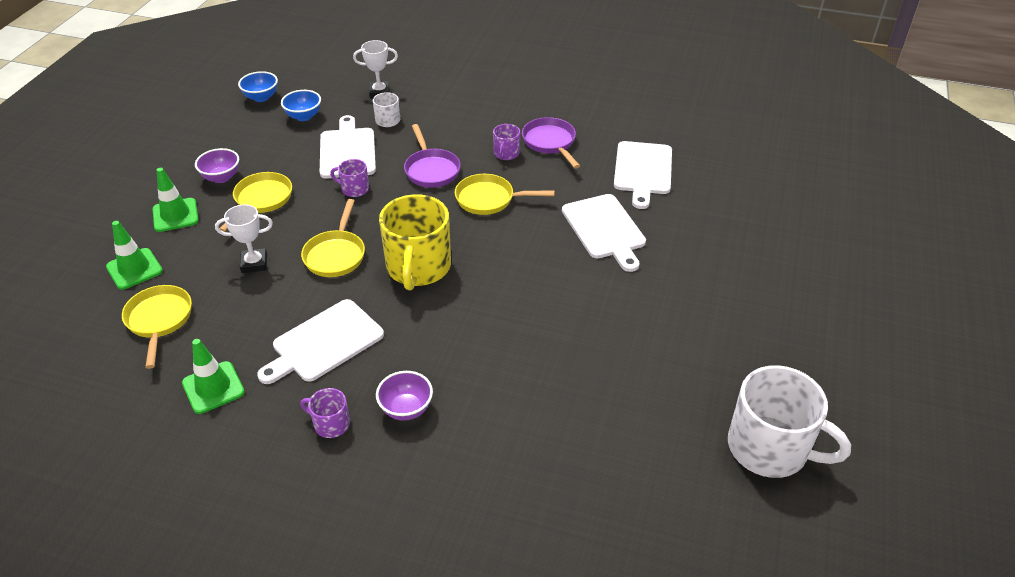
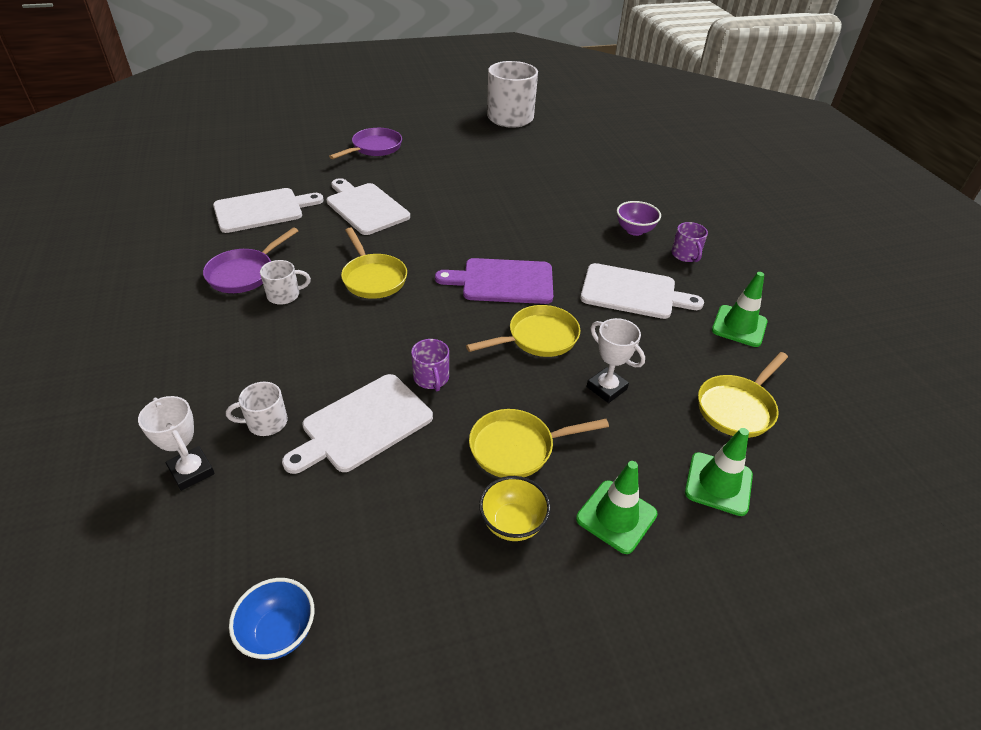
camera: 125 degrees left, 0 degrees up
purple bowl [195,148,239,183] -> yellow bowl [479,476,551,541]
blue bowl [281,90,321,121] -> none
yellow mug [379,194,451,290] -> purple cutting board [435,258,553,304]
purple pan [404,124,461,188] -> purple pan moved to [329,128,402,159]
purple mug [493,124,520,160] -> white mug [260,260,311,305]
white cutting board [562,194,646,272] -> white cutting board turned 75 degrees counterclockwise [327,178,410,235]

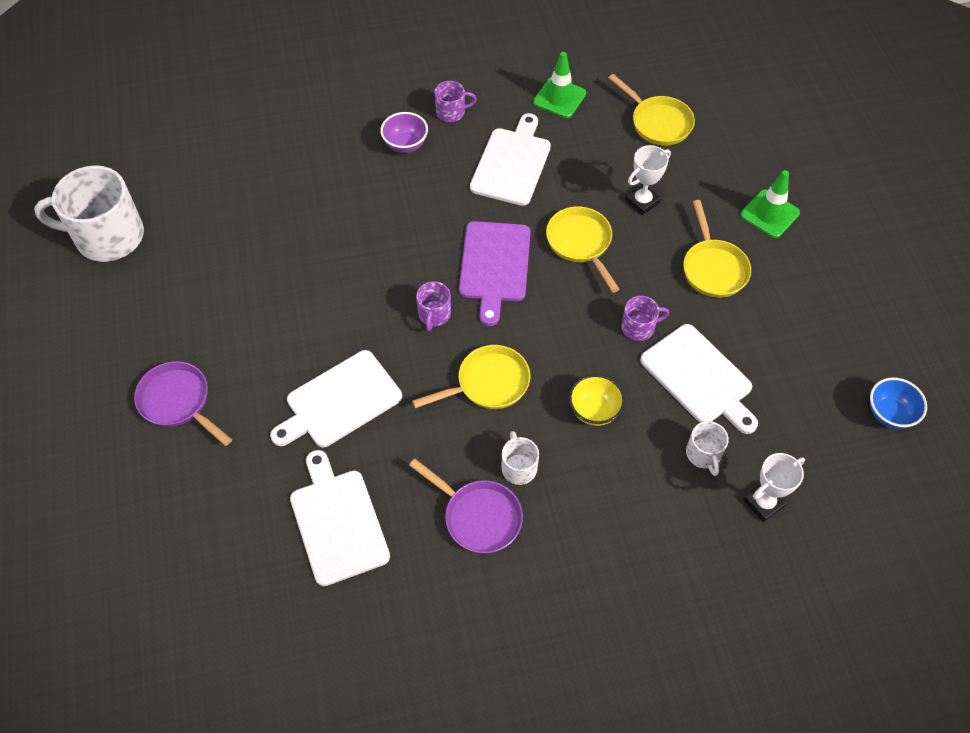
camera: 85 degrees left, 15 degrees up
yellow bowl [479,476,551,541] -> yellow bowl moved to [569,374,625,426]
green traffic cone [685,428,753,516] -> none
none -> purple mug [416,281,451,331]

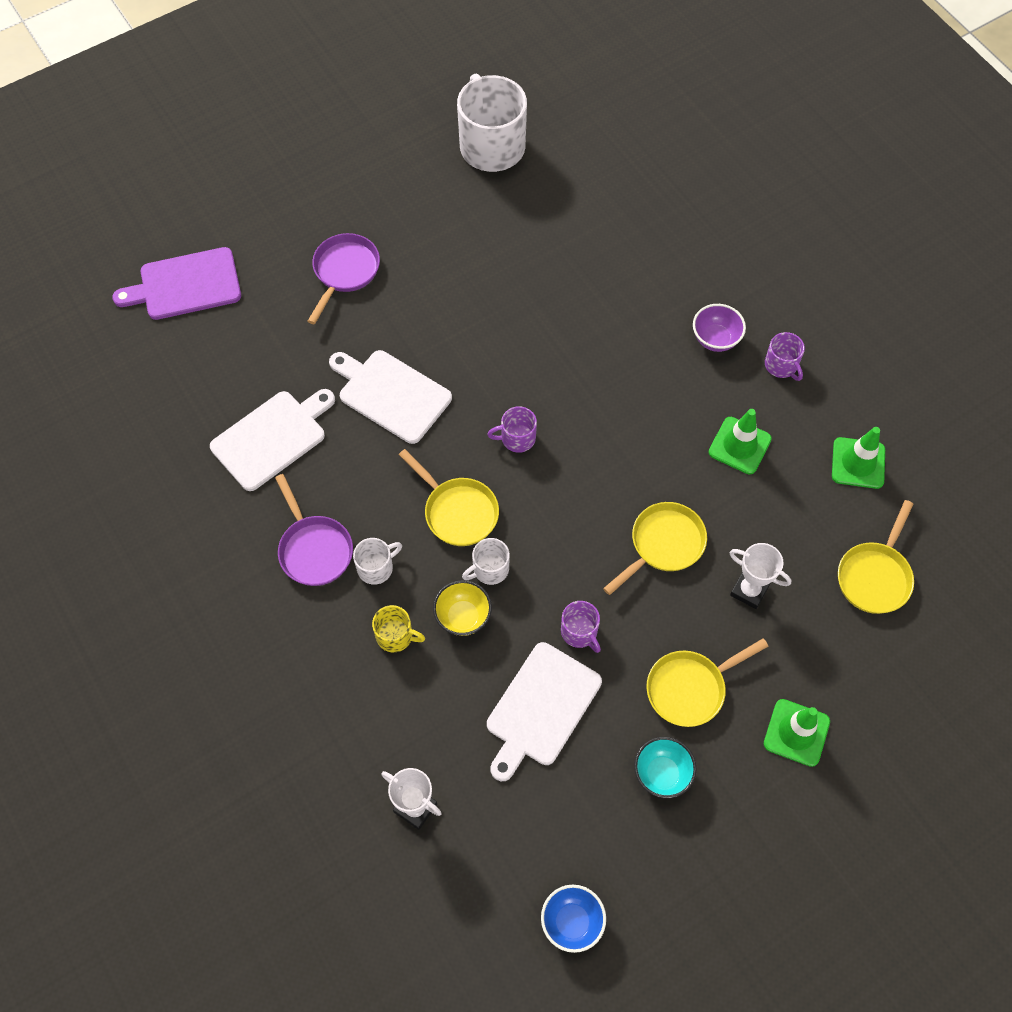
camera: 70 degrees right, 5 degrees up
purple pan [409,459,523,554] -> purple pan turned 45 degrees counterclockwise [275,474,353,586]
purple cutting board [459,221,531,326] -> purple cutting board moved to [112,247,241,320]
white cutting board [470,113,551,206] -> green traffic cone [709,409,772,474]
white mug [686,421,729,476] -> white mug moved to [462,538,510,585]
none -> yellow mug [372,605,425,652]
none -> turquoise bowl [634,737,697,798]

